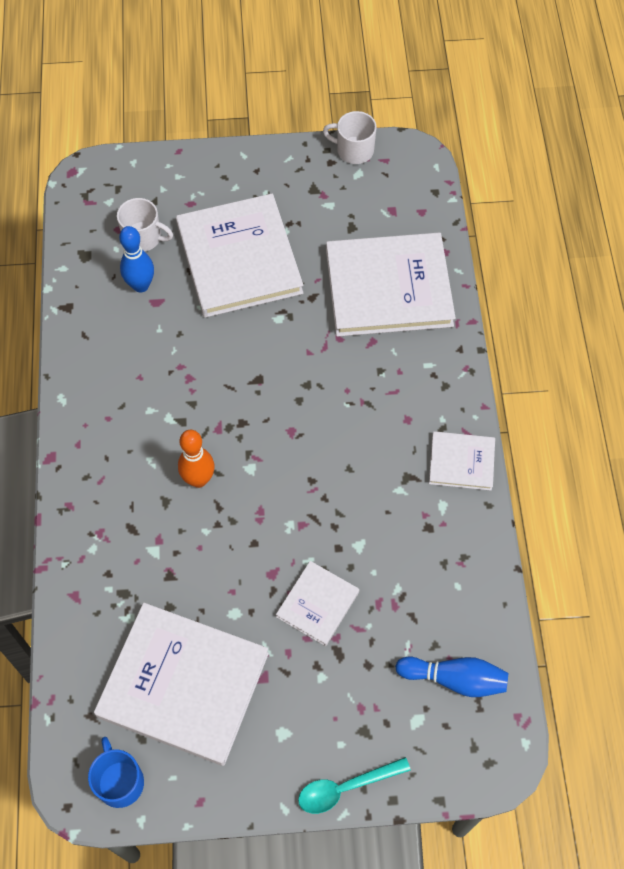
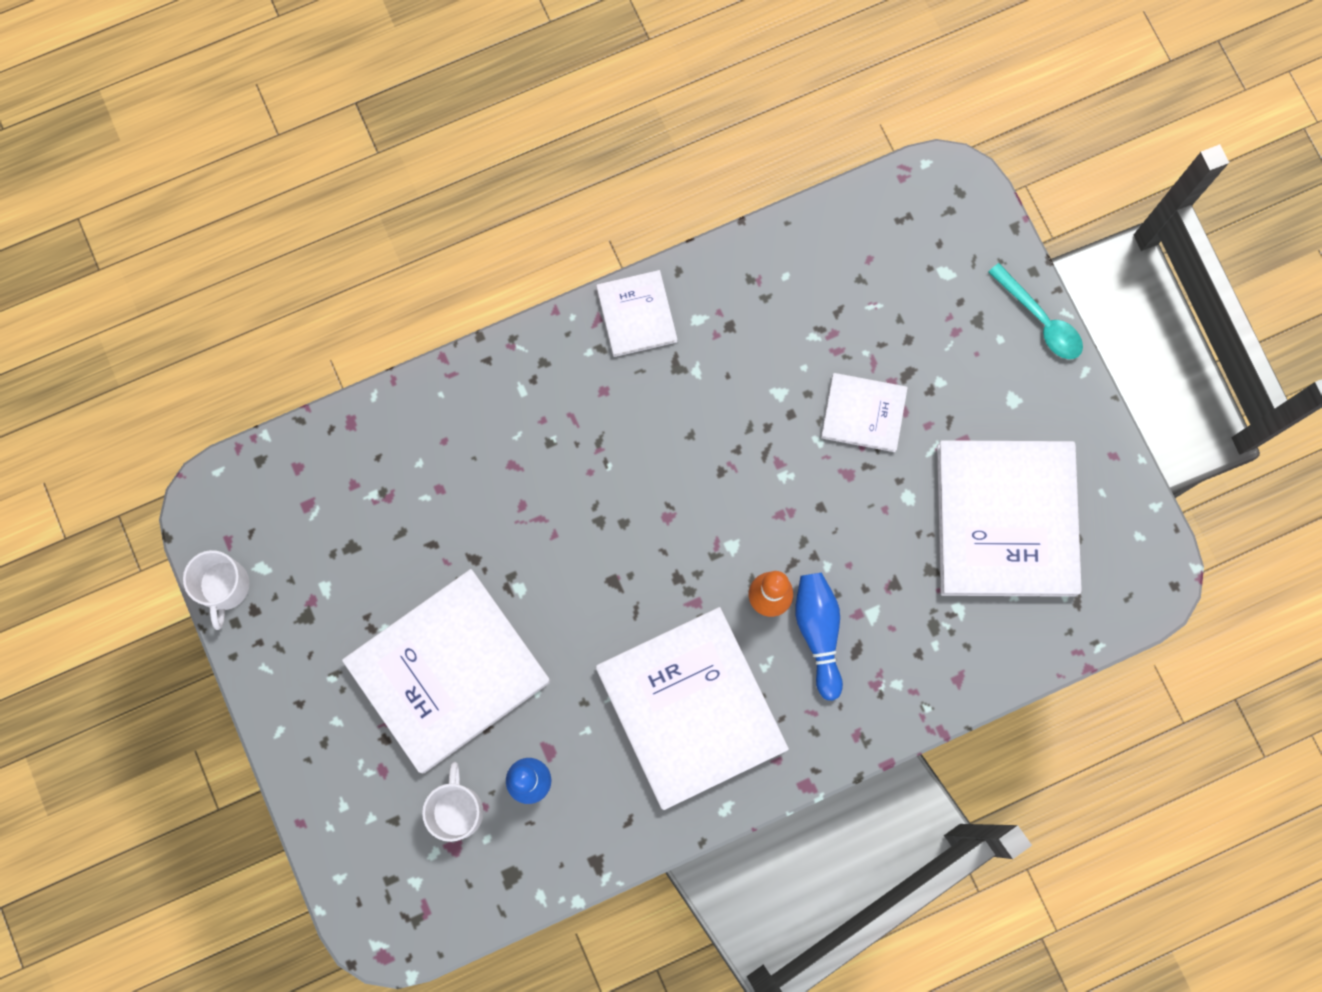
camera: 110 degrees left, 15 degrees up
blue mug [88,737,144,808] -> none
white book [326,233,456,337] -> white book moved to [596,607,789,810]
blue bowling pin [395,656,508,697] -> blue bowling pin moved to [795,572,843,701]

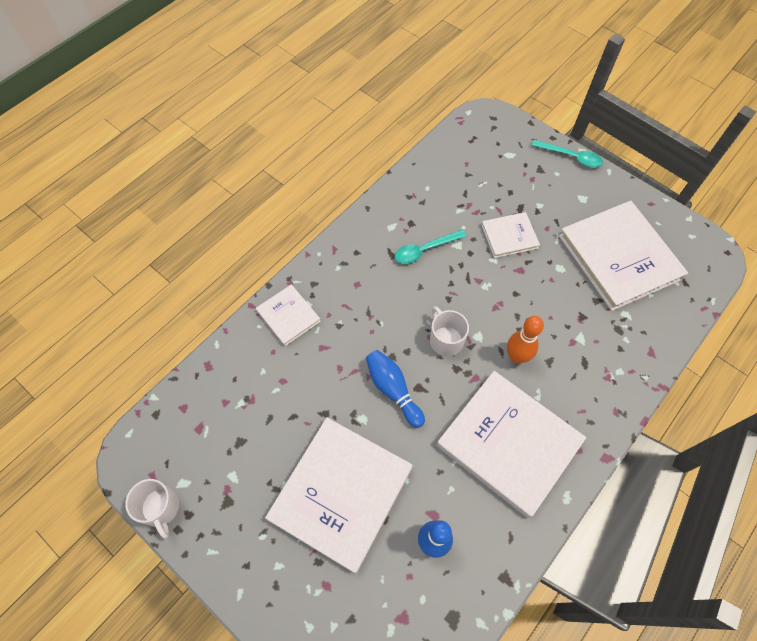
camera: 25 degrees left, 15 degrees down
white mug [422,762,484,842] -> white mug moved to [430,306,469,356]
white book [596,270,677,357] -> white book moved to [256,284,321,346]
blue bowling pin [795,572,843,701] -> blue bowling pin moved to [366,350,425,428]
none -> turquoise spoon [394,230,467,264]

